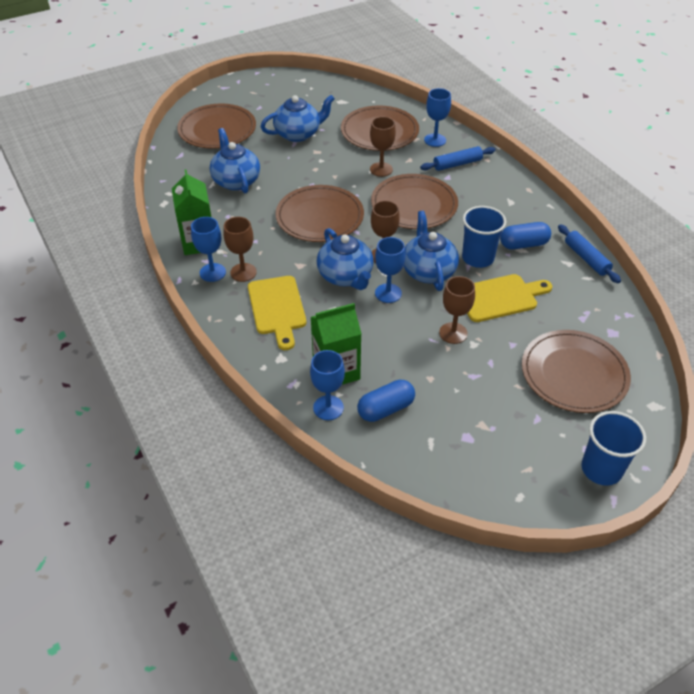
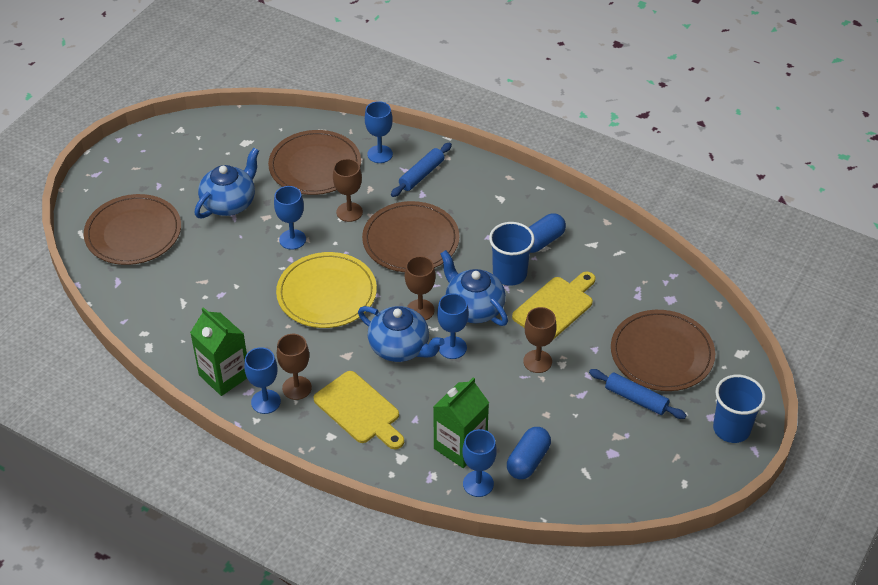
camera: 30 degrees left, 0 degrees up
blue teapot [210,128,260,193] -> none
brown plate [275,185,364,242] -> yellow plate [276,252,377,328]
blue rolling pin [558,224,621,283] -> blue rolling pin moved to [589,369,687,419]
none -> blue goblet [274,186,306,250]

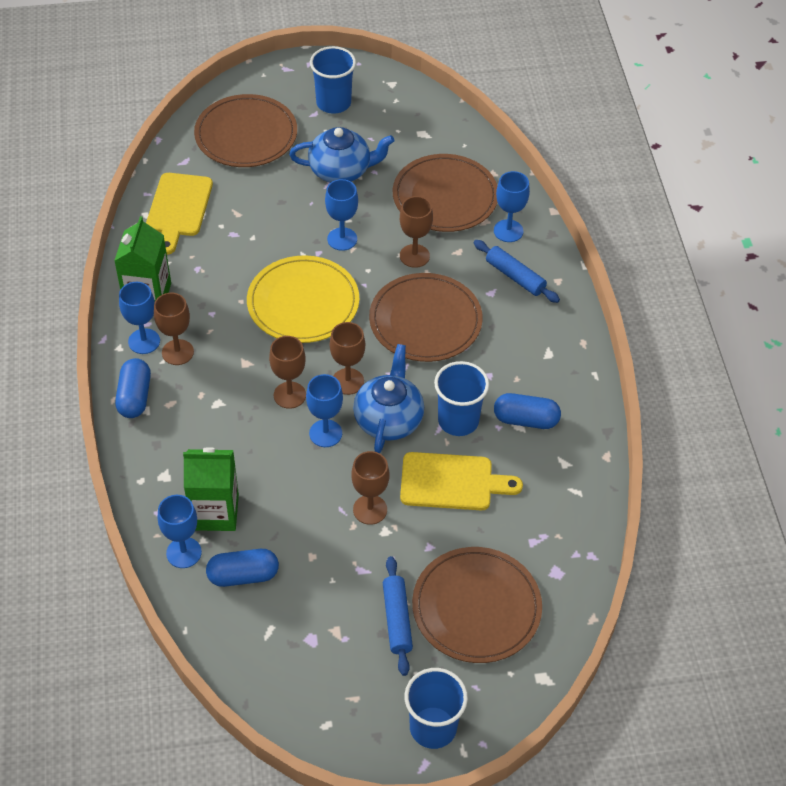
camera: 50 degrees right, 5 degrees up
yellow cutting board [314,371,404,449] -> yellow cutting board moved to [146,173,213,255]
blue teapot [358,306,445,362] -> brown goblet [269,336,306,409]
blue rolling pin [391,143,452,197] -> blue rolling pin turned 45 degrees clockwise [474,240,560,303]
none -> blue capsule [115,358,151,418]
none -> blue cup [310,46,356,114]

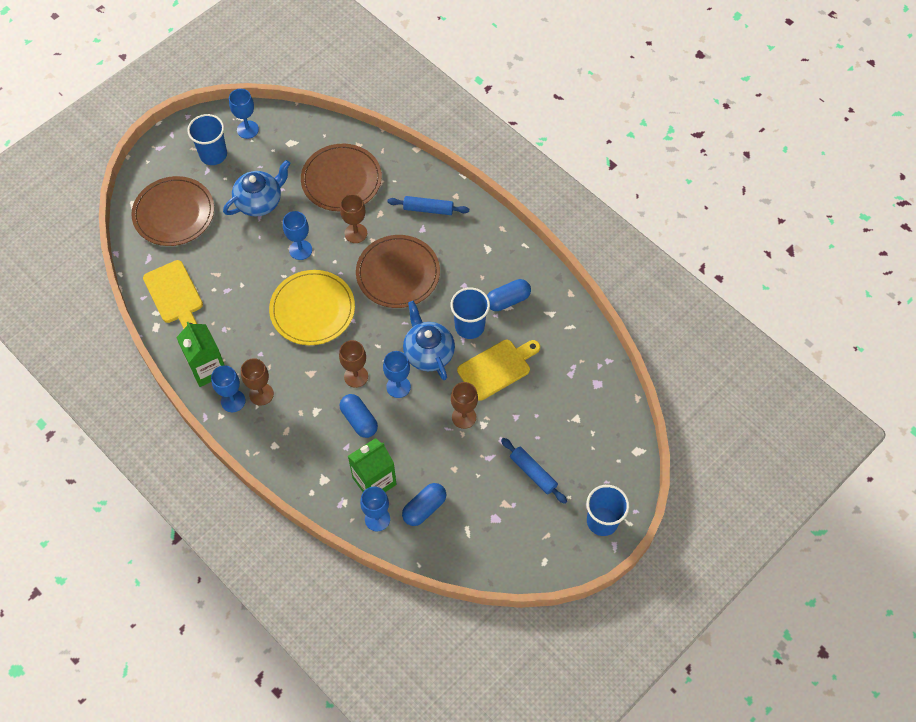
camera: 35 degrees left, 10 degrees up
blue capsule [115,358,151,418] -> blue capsule moved to [340,394,378,438]
brown goblet [330,322,365,395] -> none
brown plate [412,547,542,663] -> none
blue goblet [494,171,530,242] -> blue goblet moved to [229,89,259,139]

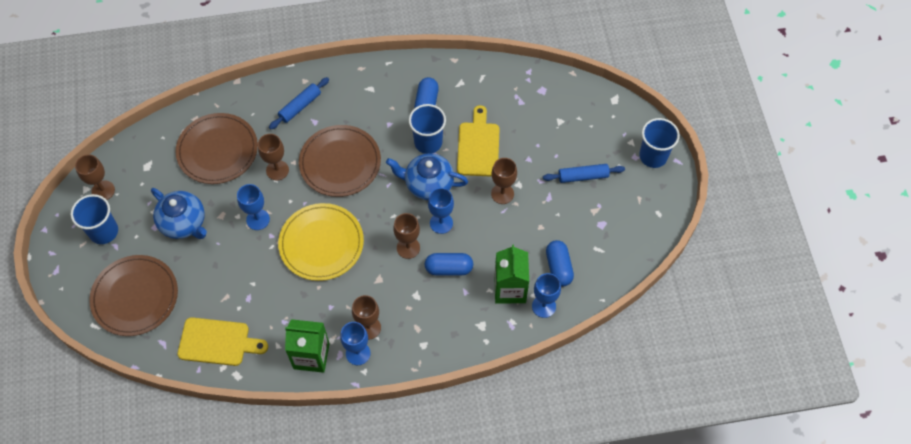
camera: 55 degrees left, 0 degrees up
blue teapot [223,160,290,216] -> blue teapot turned 135 degrees clockwise [151,188,207,239]
blue goblet [229,89,259,139] -> brown goblet [75,154,115,200]

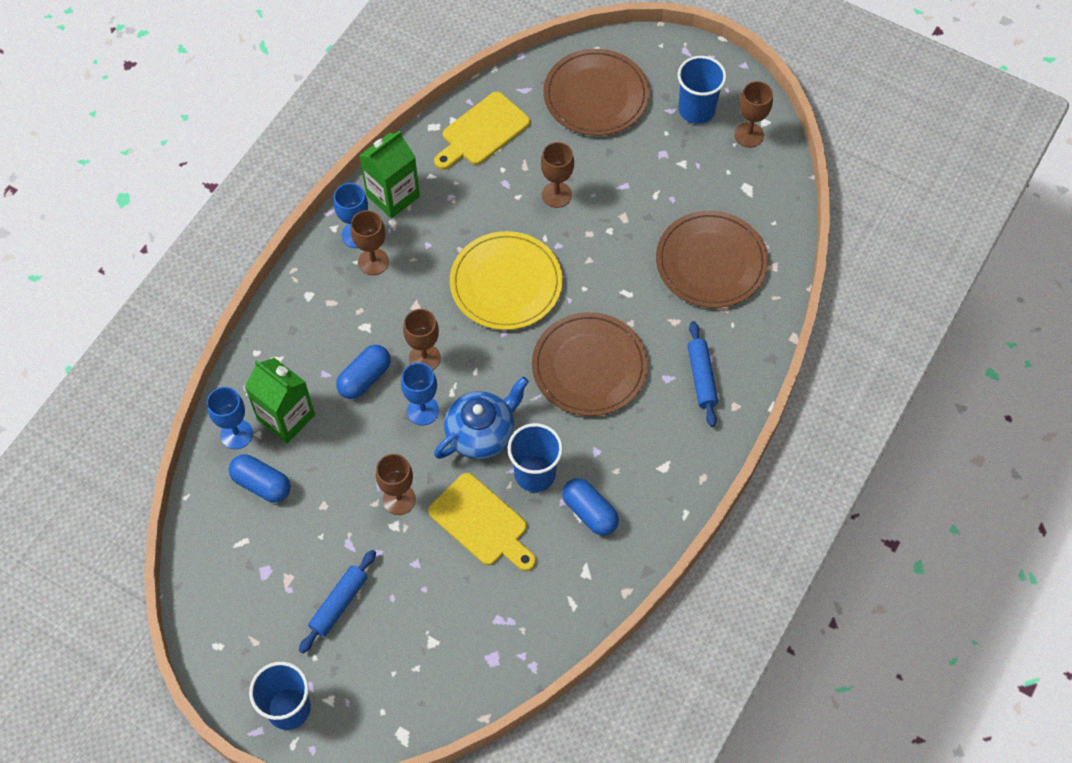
camera: 130 degrees right, 0 degrees up
blue teapot [151,188,207,239] -> none
blue goblet [237,184,270,230] -> none
brown goblet [258,134,289,180] -> brown goblet moved to [541,142,574,208]

